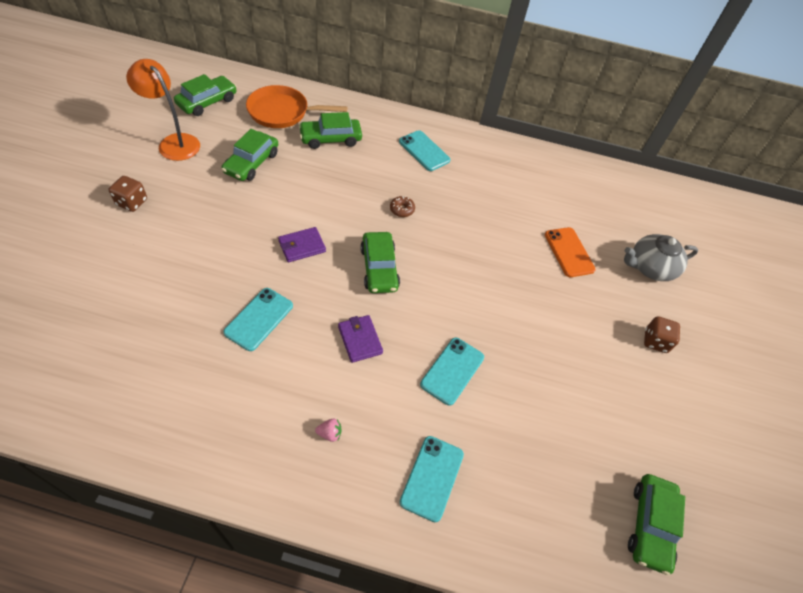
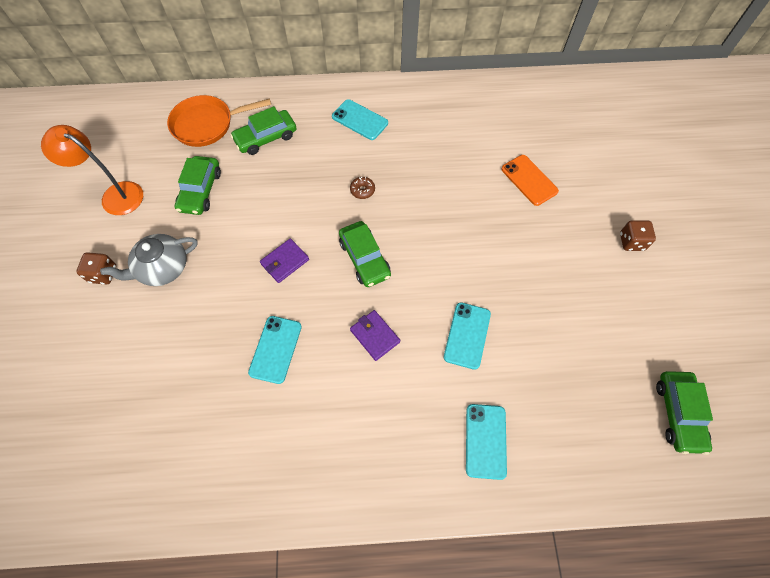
camera: 10 degrees left, 10 degrees up
green car [174,74,236,116] -> none
pink strawberry [315,419,341,442] -> none
grey teapot [624,234,698,281] -> grey teapot moved to [100,234,198,286]

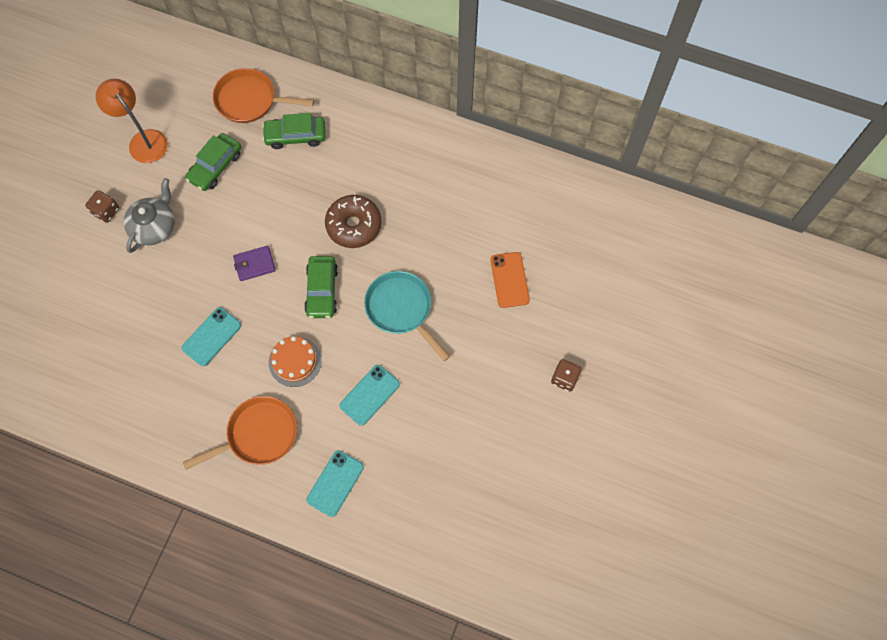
camera: 25 degrees right, 5 degrees up
grey teapot [100,234,198,286] -> grey teapot turned 120 degrees clockwise [124,178,175,253]
turquoise phone [332,99,388,140] -> none
brown donut [350,177,375,199] -> brown donut [325,195,382,248], size x2.28
purple wallet [350,310,400,361] -> orange cake [269,336,322,387]
green car [656,371,713,455] -> none
none -> orange pan [183,396,297,470]
none -> turquoise pan [364,271,450,361]

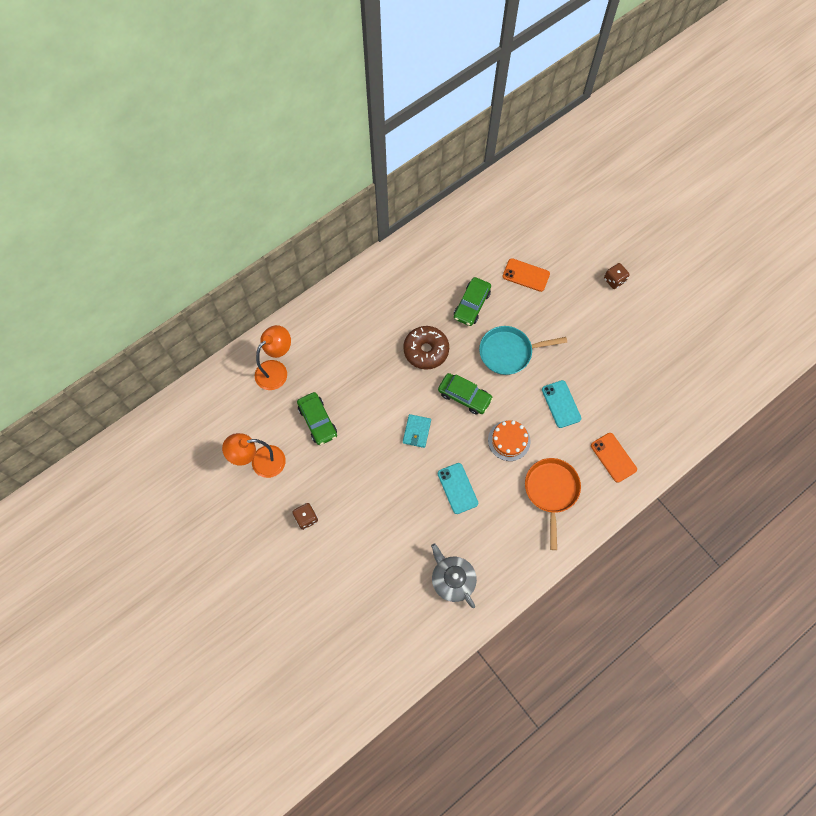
camera: 60 degrees left, 0 degrees up
grey teapot [124,178,175,253] -> grey teapot moved to [431,543,477,608]
orange pan [213,68,314,123] -> orange lamp [255,325,291,390]
purple wallet [233,246,276,281] -> turquoise wallet [403,414,431,448]
green car [262,113,326,149] -> green car moved to [454,277,491,326]
turquoise phone [306,450,364,517] -> orange phone [591,433,637,483]

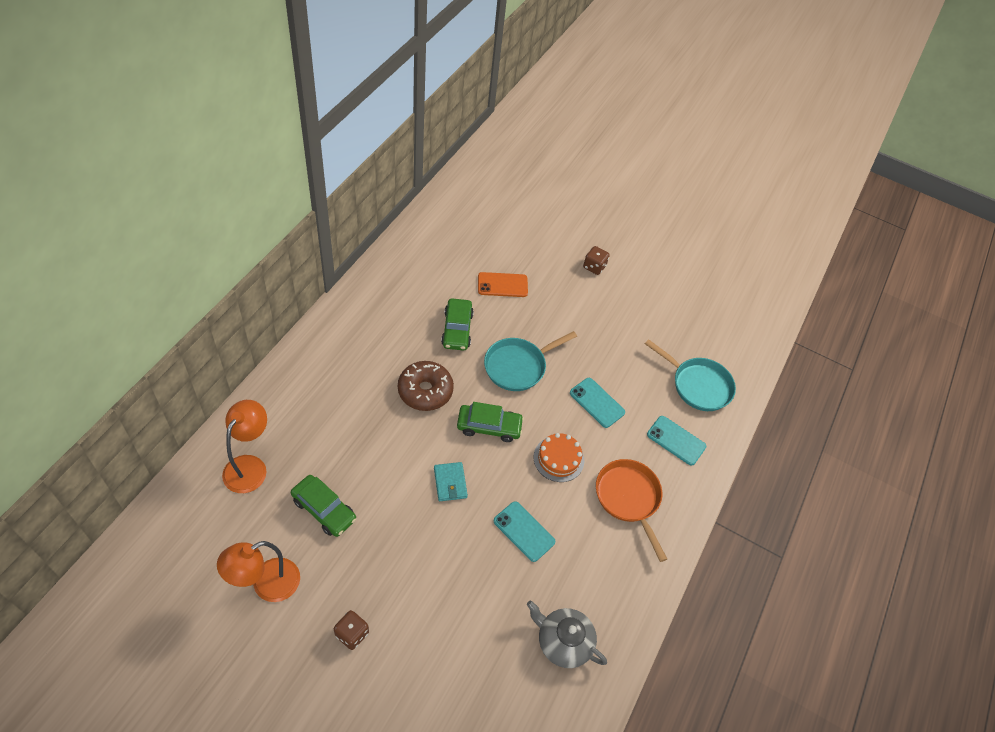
camera: 30 degrees left, 15 degrees down
orange phone [591,433,637,483] -> turquoise phone [647,416,706,465]
none -> turquoise pan [645,339,736,411]

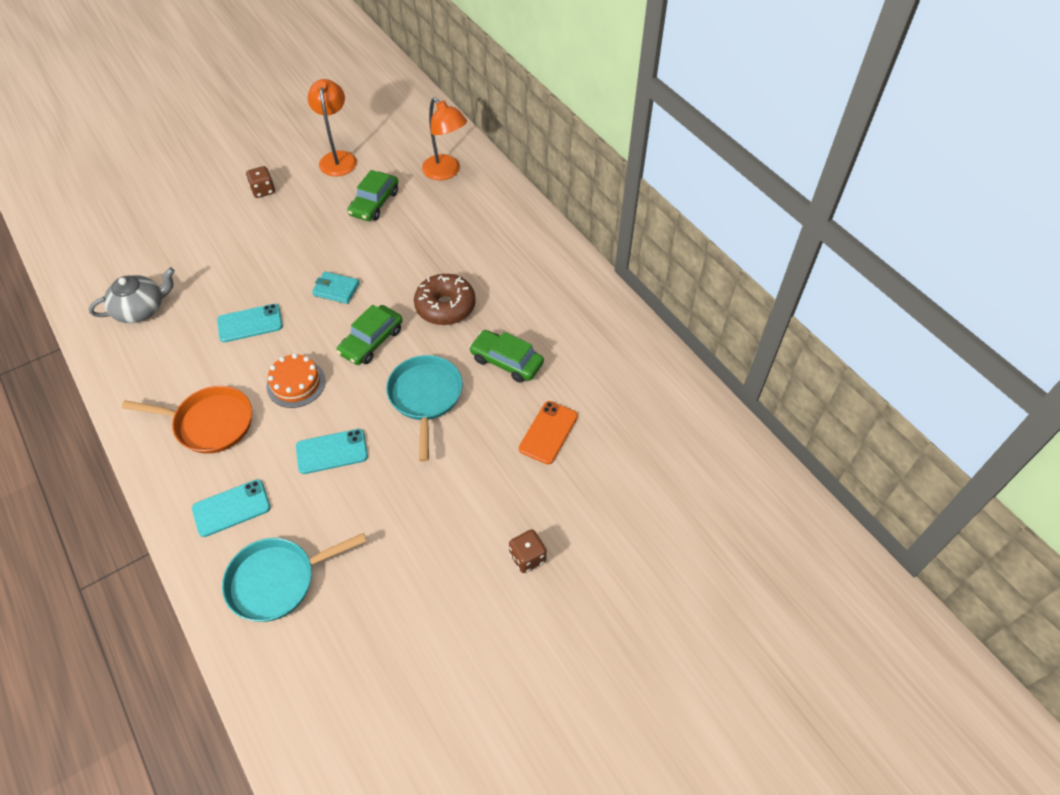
camera: 125 degrees right, 0 degrees up
green car [291,475,356,537] -> green car turned 45 degrees counterclockwise [347,170,398,221]

